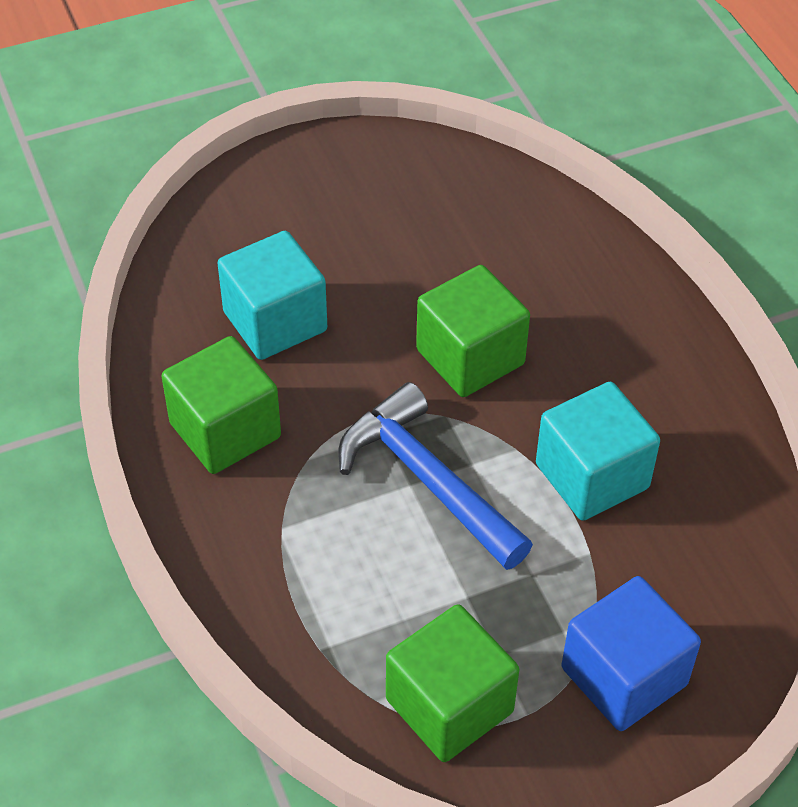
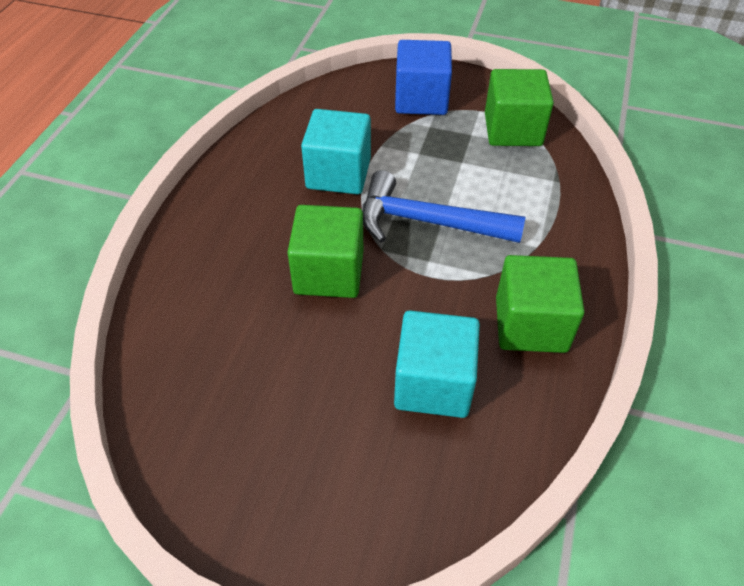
camera: 140 degrees left, 0 degrees up
blue hammer [339,382,533,570] -> blue hammer turned 105 degrees clockwise [362,170,525,243]

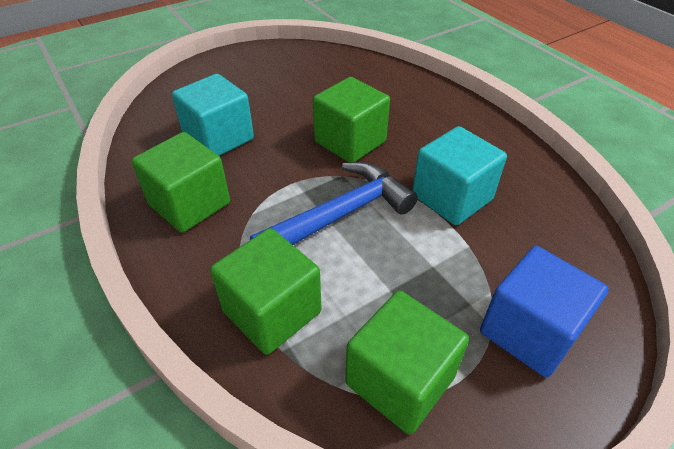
camera: 130 degrees right, 5 degrees down
none -> green cube [210,228,322,355]

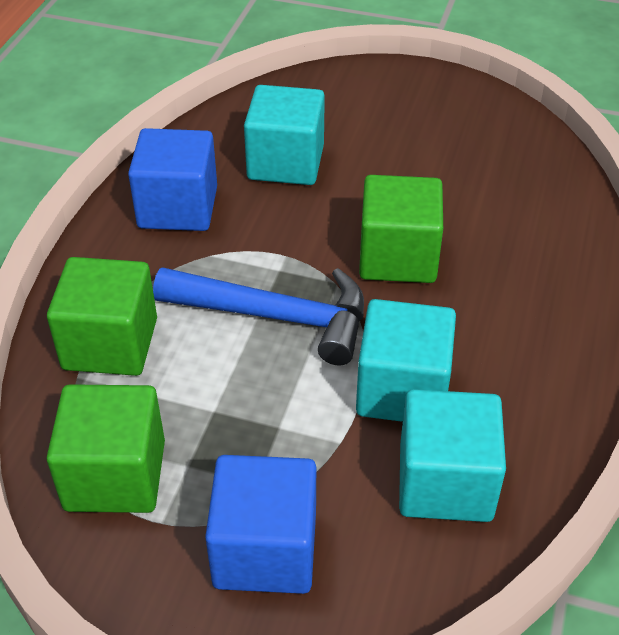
camera: 50 degrees right, 0 degrees up
green cube [131,132,230,233] -> blue cube [128,128,217,231]
none -> turquoise cube [399,389,506,522]

